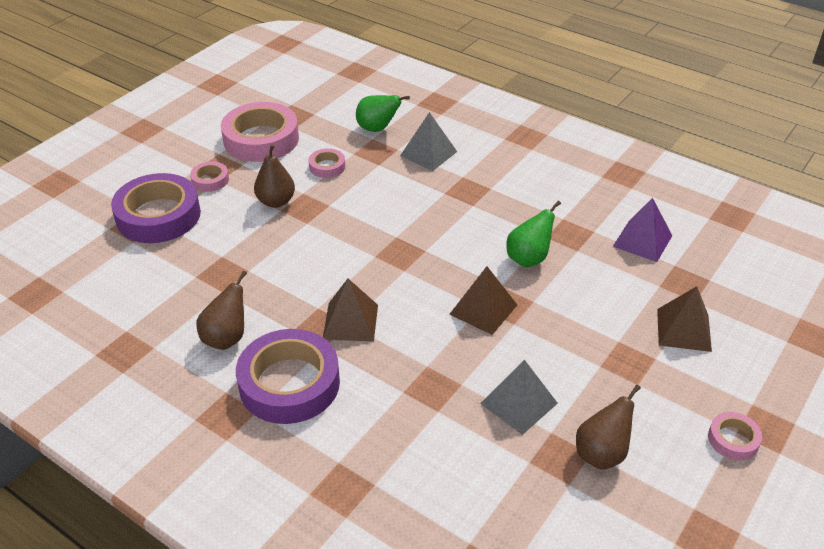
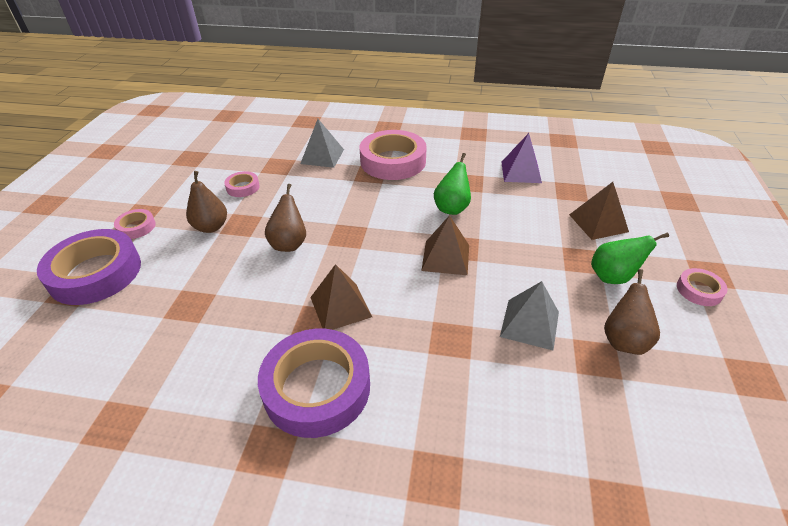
camera: 25 degrees left, 0 degrees up
brown pear [196,271,247,350] -> brown pear moved to [265,184,306,252]
pink tape [221,102,299,162] -> pink tape moved to [360,130,427,180]
green pear [356,95,410,132] -> green pear moved to [591,232,669,284]

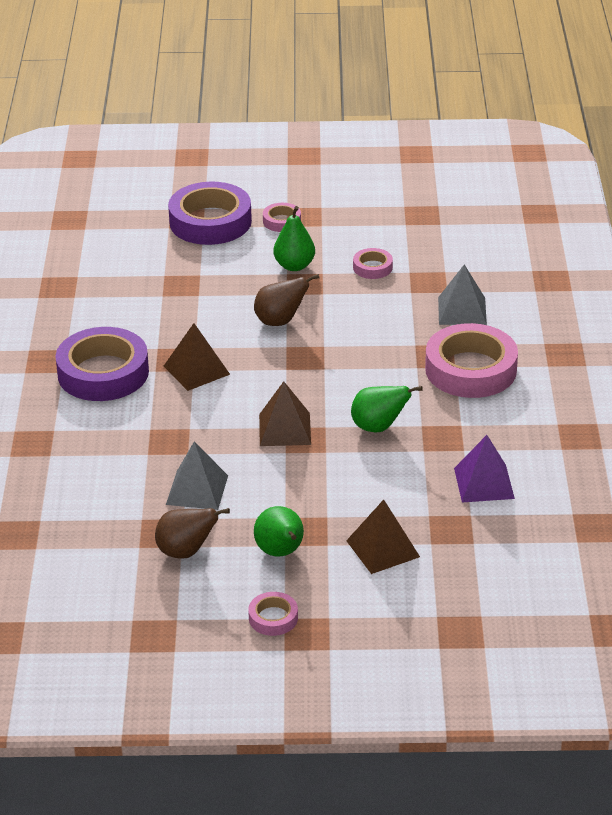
camera: 80 degrees right, 5 degrees down
brown pear [186,171,227,233] -> green pear [274,206,315,271]

